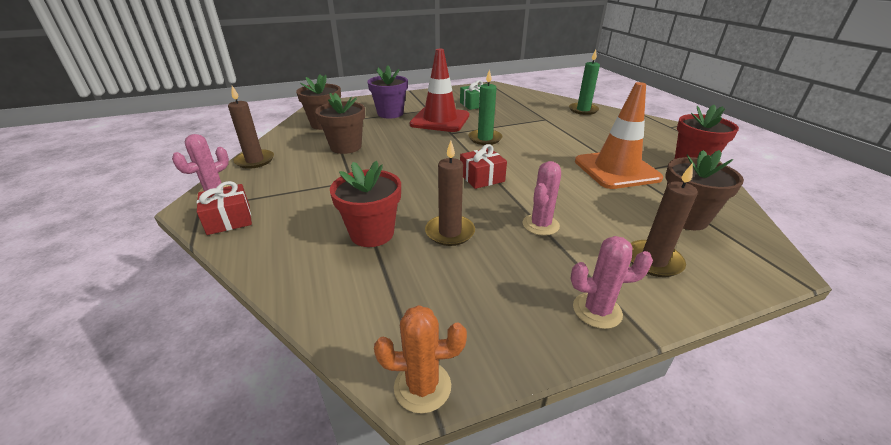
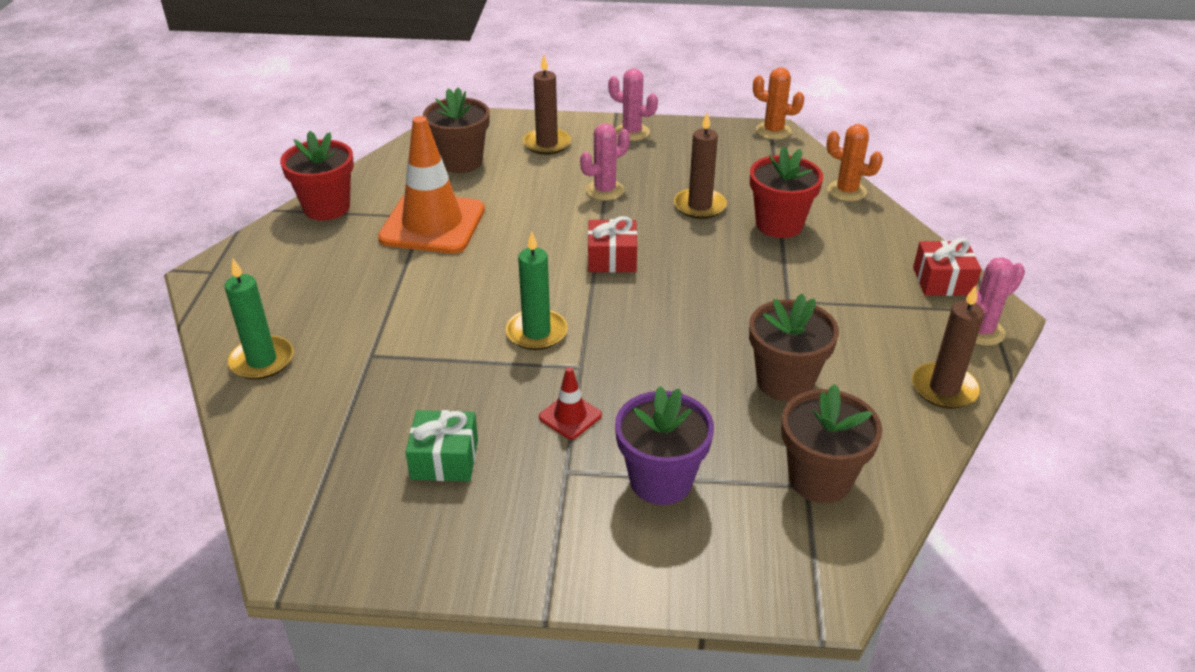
camera: 155 degrees left, 5 degrees up
red traffic cone [410,49,469,132] -> red traffic cone [539,367,602,439], size x0.44
none -> orange cactus [826,124,883,201]

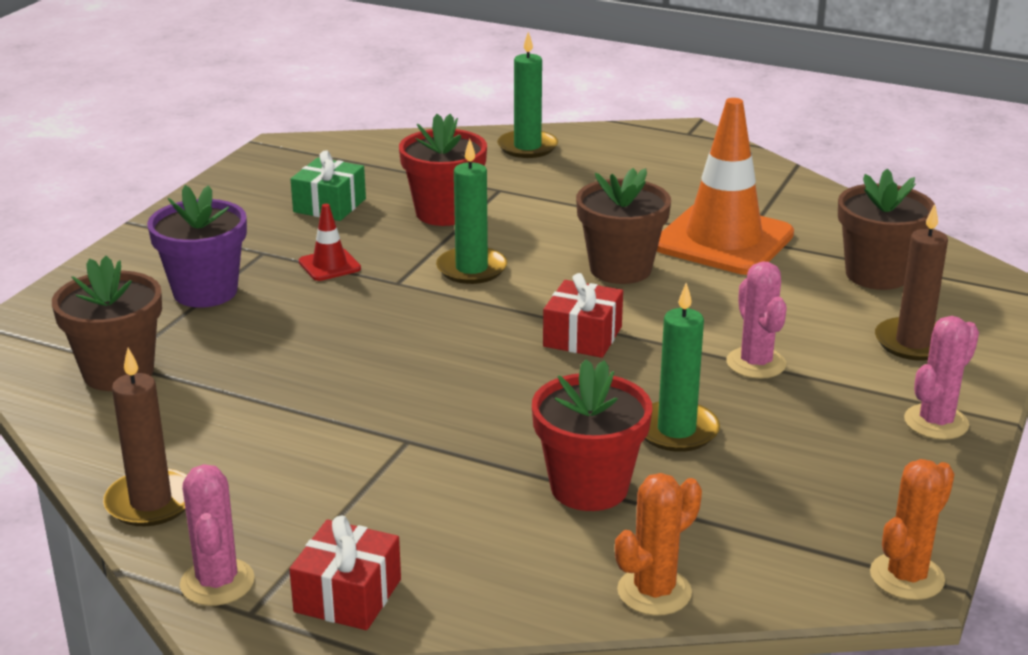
camera: 110 degrees right, 10 degrees down
red flower pot [280,131,354,221] -> red flower pot moved to [399,114,487,226]
brown candle [674,112,727,219] -> green candle [645,283,720,452]
brown flower pot [749,293,839,401] -> brown flower pot moved to [576,168,671,284]

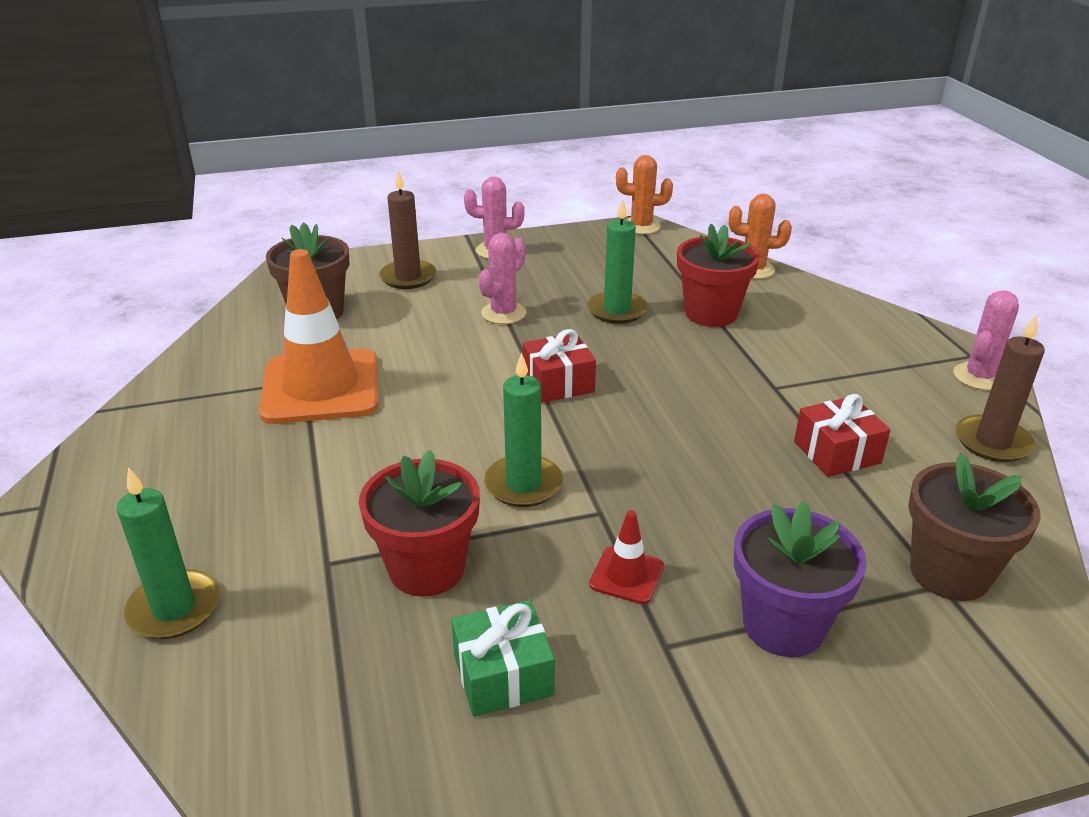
camera: 130 degrees left, 5 degrees up
red gift [289,516,401,630] -> red gift moved to [794,394,891,477]
brown flower pot [576,168,671,284] -> none

